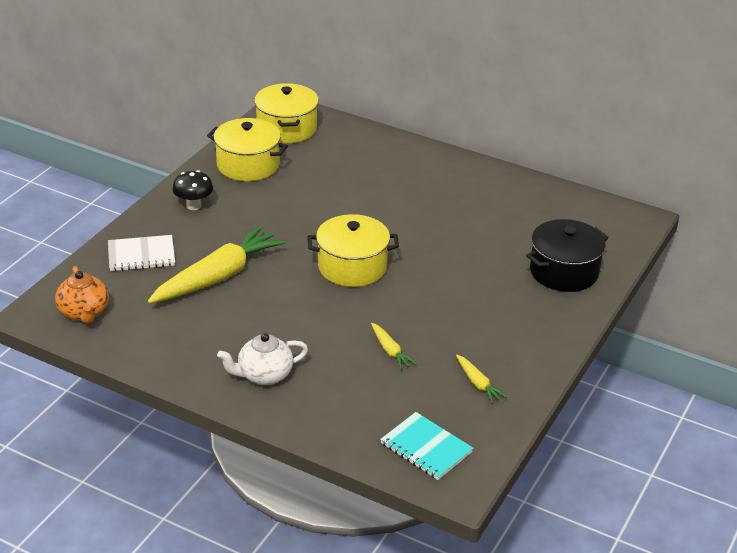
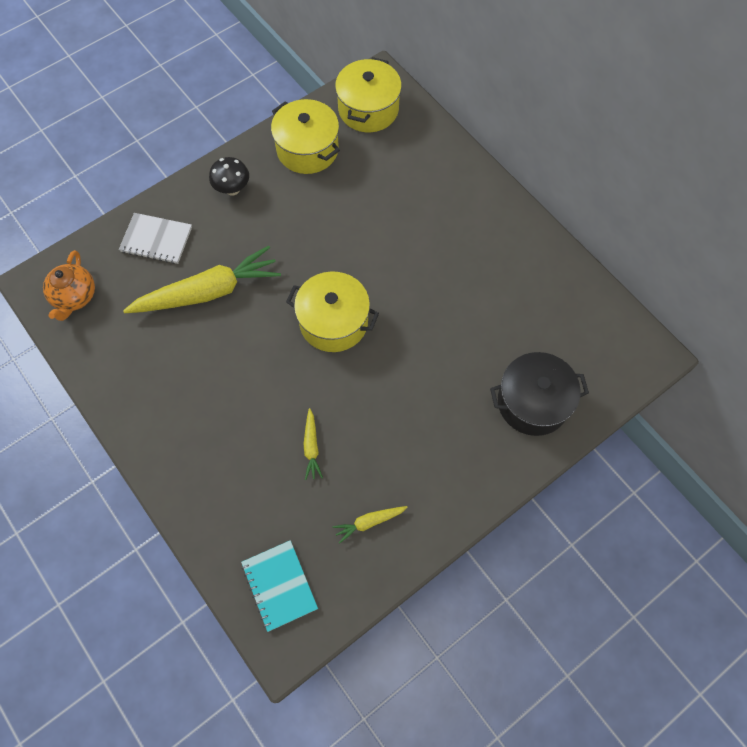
camera: 25 degrees right, 30 degrees up
white teapot [217,333,308,385] -> none
yellow carrot [456,355,507,404] -> yellow carrot turned 75 degrees clockwise [333,506,408,544]

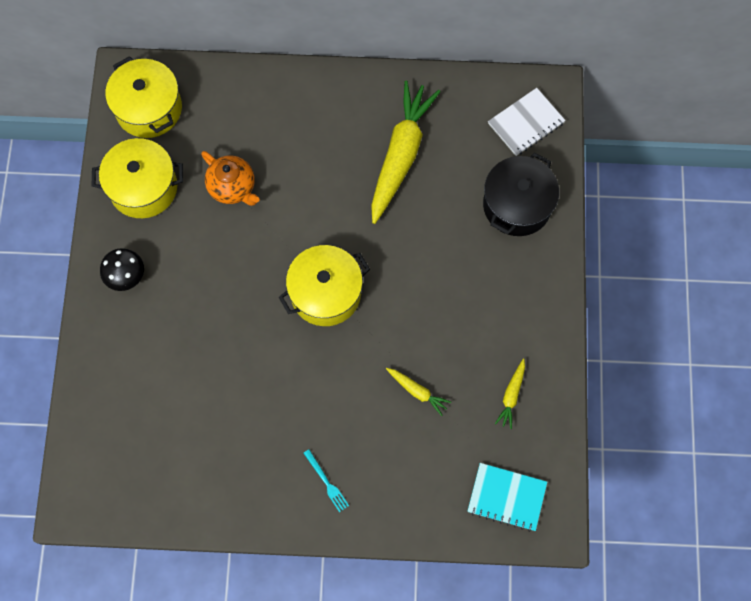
camera: 50 degrees left, 5 degrees up
orange teapot [43,250,95,321] -> orange teapot moved to [201,151,260,206]
white notebook [119,213,192,264] -> white notebook moved to [488,88,566,156]
yellow carrot [123,246,281,313] -> yellow carrot moved to [371,80,440,224]
none -> turquoise fork [304,449,349,512]

